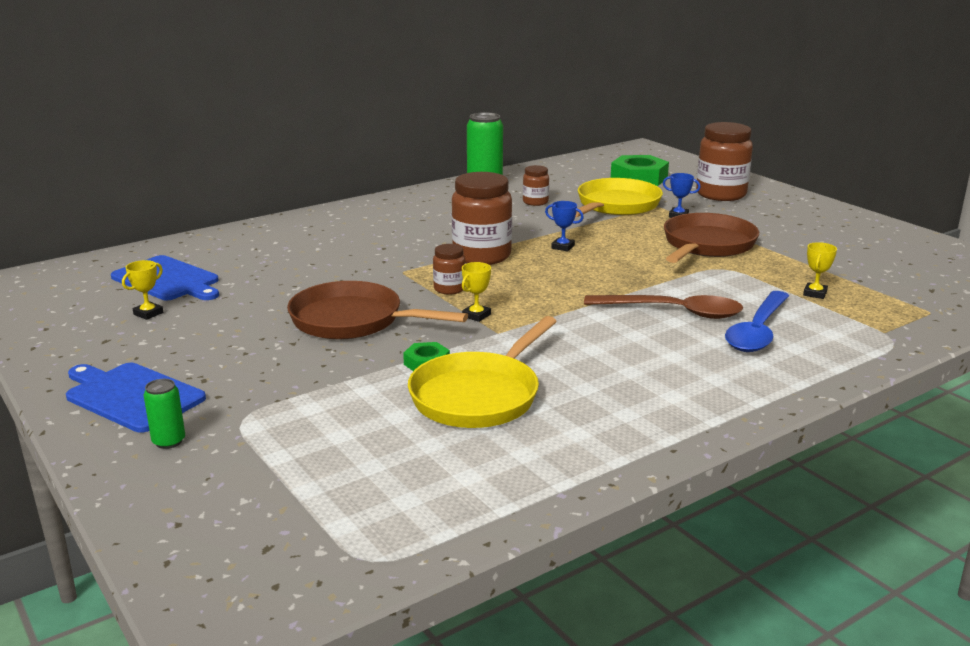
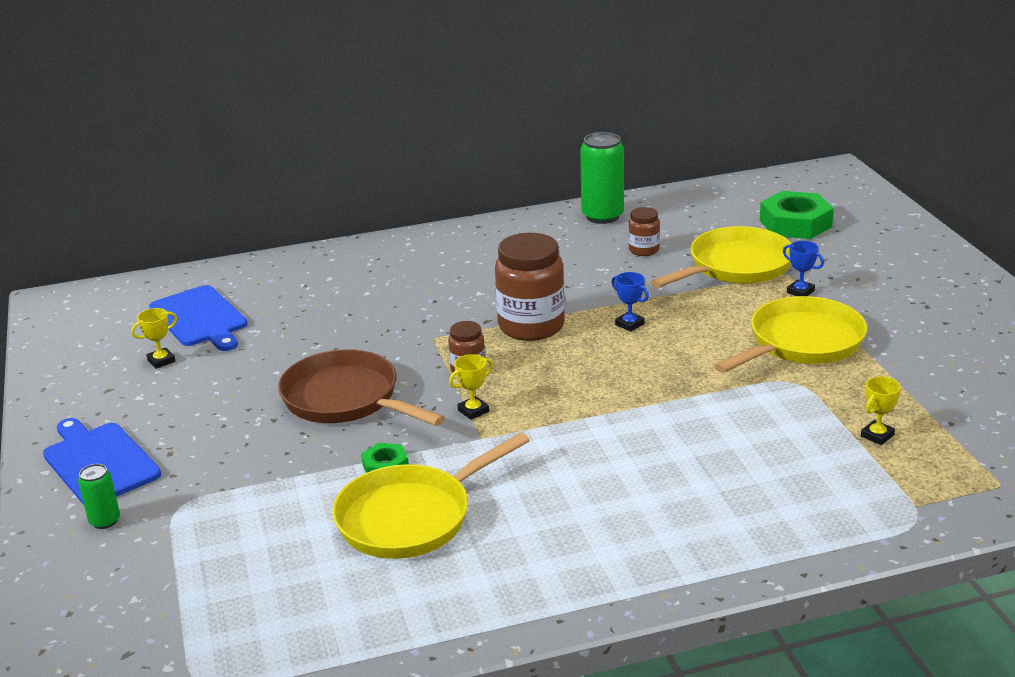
camera: 20 degrees right, 5 degrees up
brown spoon [584,295,743,319] -> none
brown pan [664,213,759,263] -> yellow pan [714,296,867,373]
brown jar [696,122,753,201] -> none
blue spoon [725,291,789,352] -> none

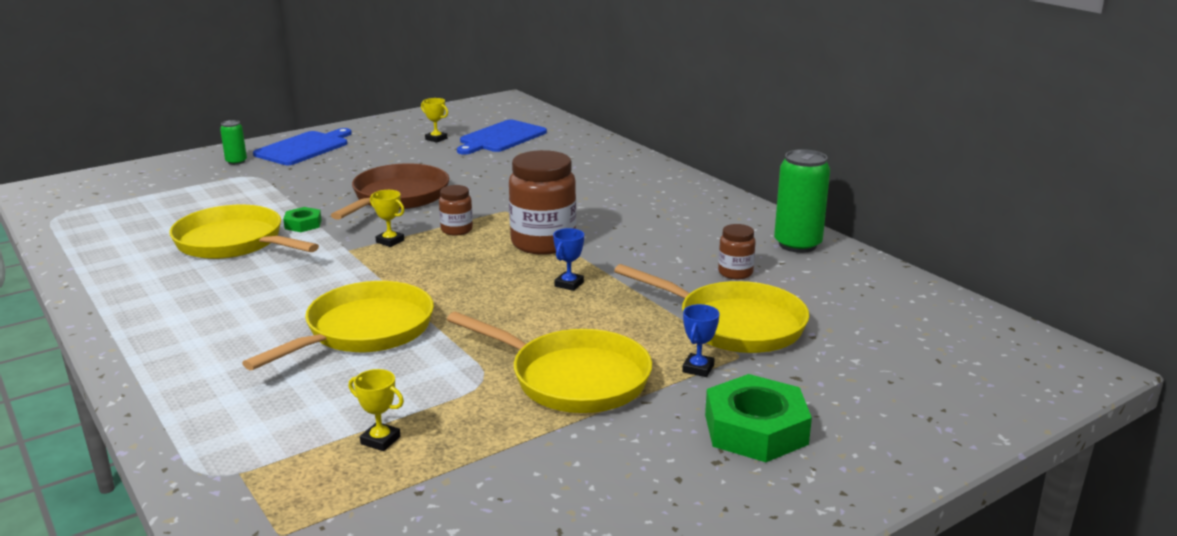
camera: 70 degrees right, 5 degrees down
green nut [760,191,834,239] -> green nut moved to [705,374,812,462]
none -> yellow pan [242,281,434,370]

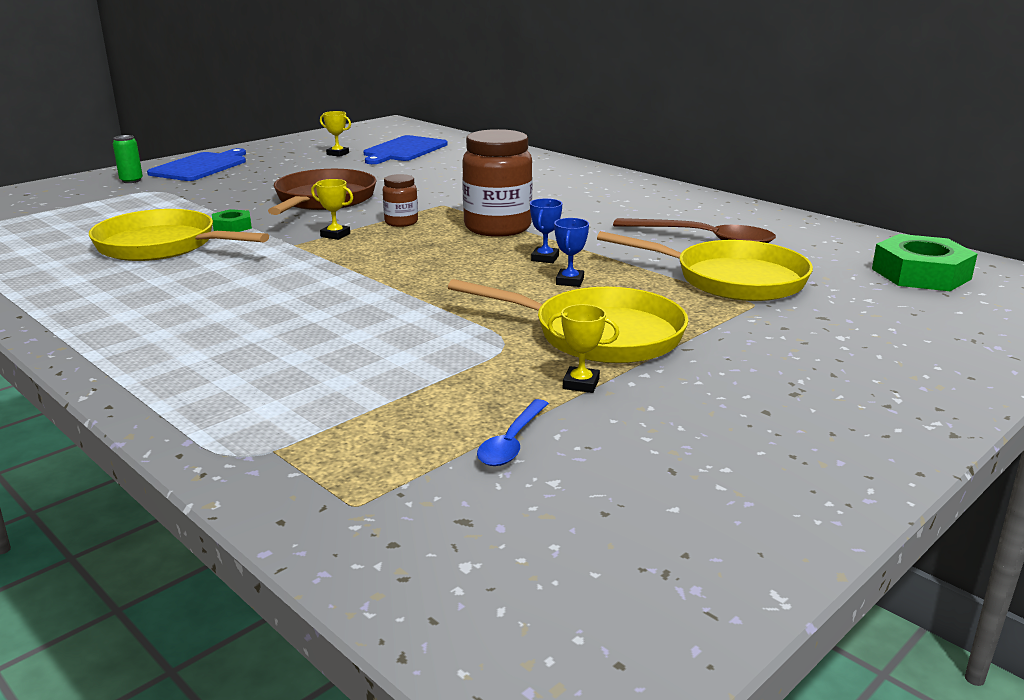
camera: 10 degrees left, 0 degrees up
yellow pan [242,281,434,370] -> none
yellow trophy [349,369,404,451] -> yellow trophy moved to [548,304,619,393]
blue trophy [682,304,720,377] -> blue trophy moved to [554,218,589,287]
green nut [705,374,812,462] -> green nut moved to [872,234,977,291]
brown jar [718,224,756,279] -> brown spoon [613,218,776,243]
green can [774,149,830,253] -> none
none -> blue spoon [477,399,549,466]

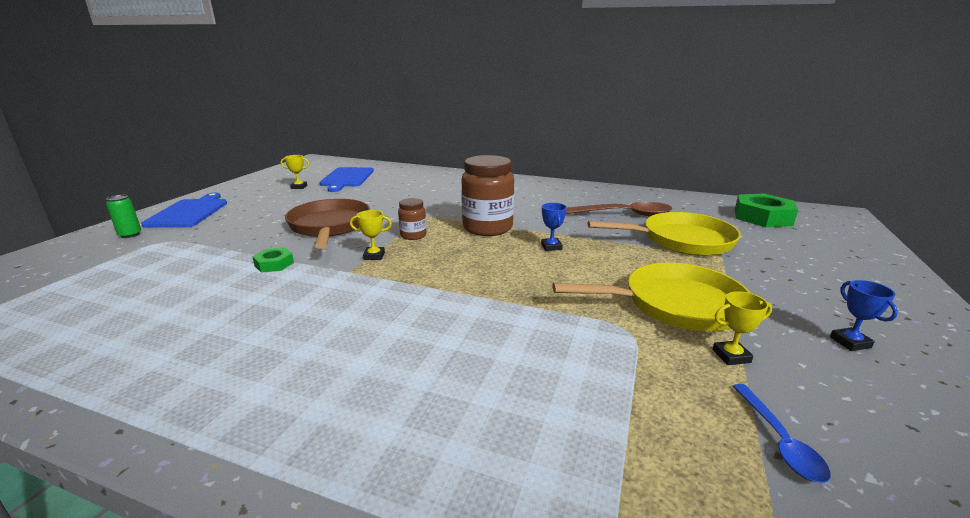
camera: 25 degrees left, 0 degrees up
yellow pan [89,209,269,261] -> none
blue trophy [554,218,589,287] -> blue trophy moved to [830,280,898,351]

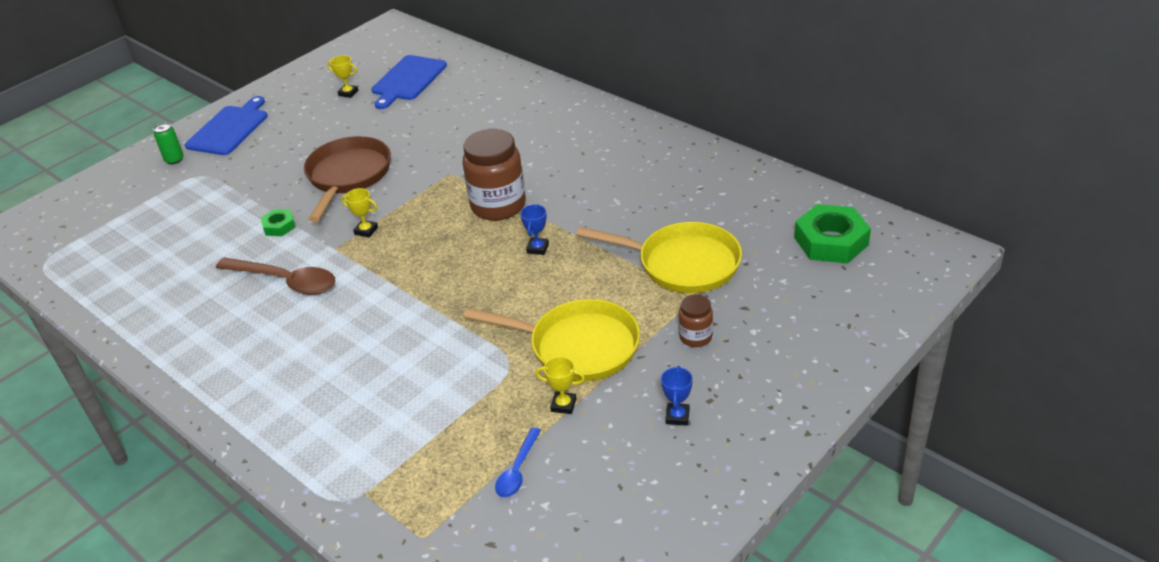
camera: 25 degrees right, 15 degrees up
brown jar [398,198,427,240] -> brown jar moved to [679,294,713,347]
brown spoon [566,202,672,216] -> brown spoon moved to [216,257,335,295]

